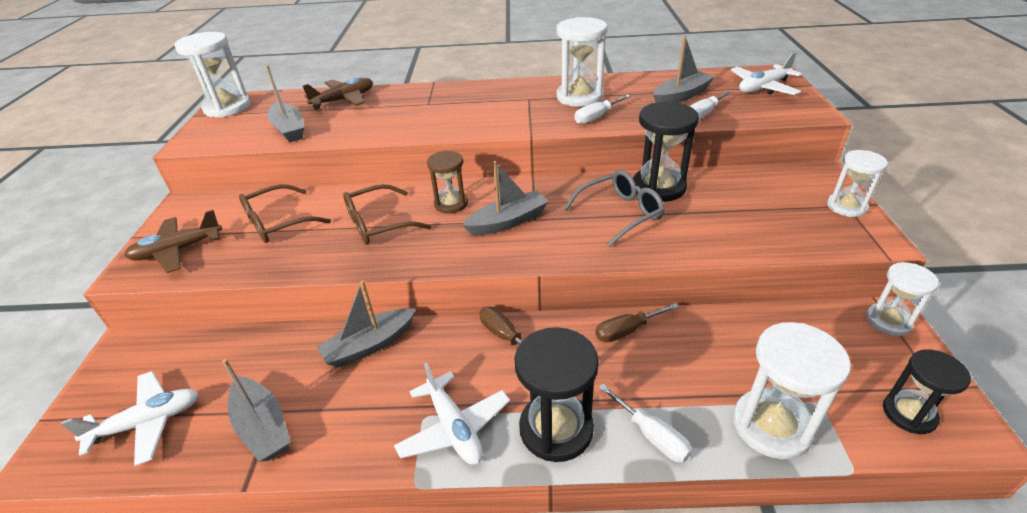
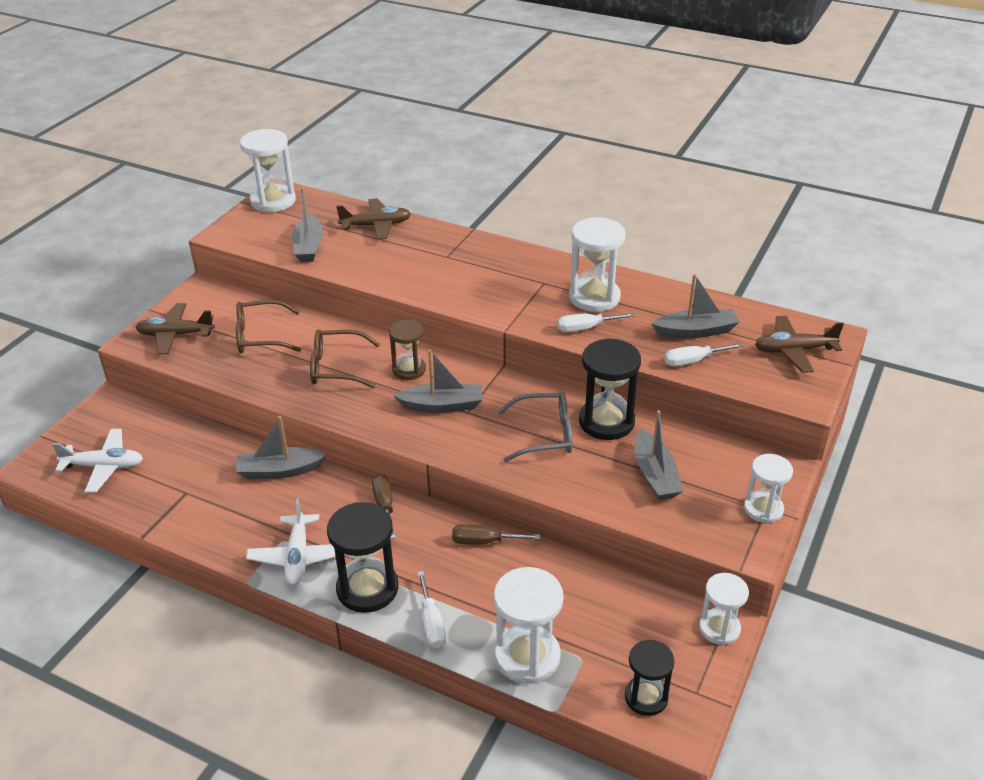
camera: 25 degrees right, 0 degrees up
grey boat [222,359,291,462] -> grey boat moved to [635,410,683,500]
white plane [731,52,802,95] -> brown plane [755,316,844,373]

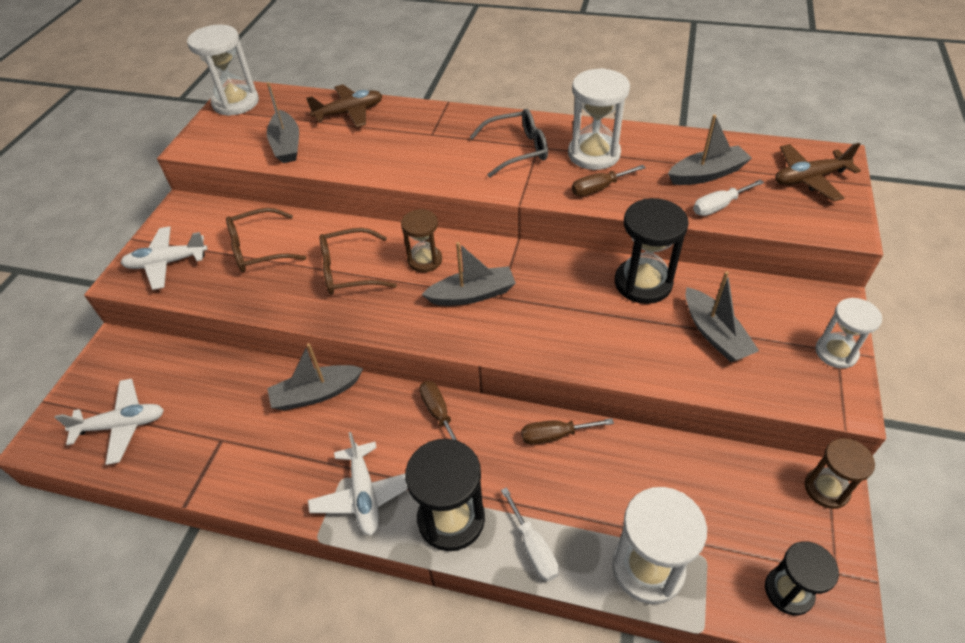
camera: 10 degrees left, 10 degrees up
brown plane [135,303,215,354] -> white plane [121,226,208,290]
grey glasses [498,392,572,462] -> grey glasses moved to [469,109,548,177]
white screwdriver [557,313,635,332] -> brown screwdriver [572,165,646,196]
white hourglass [699,573,749,645] -> brown hourglass [805,438,875,509]

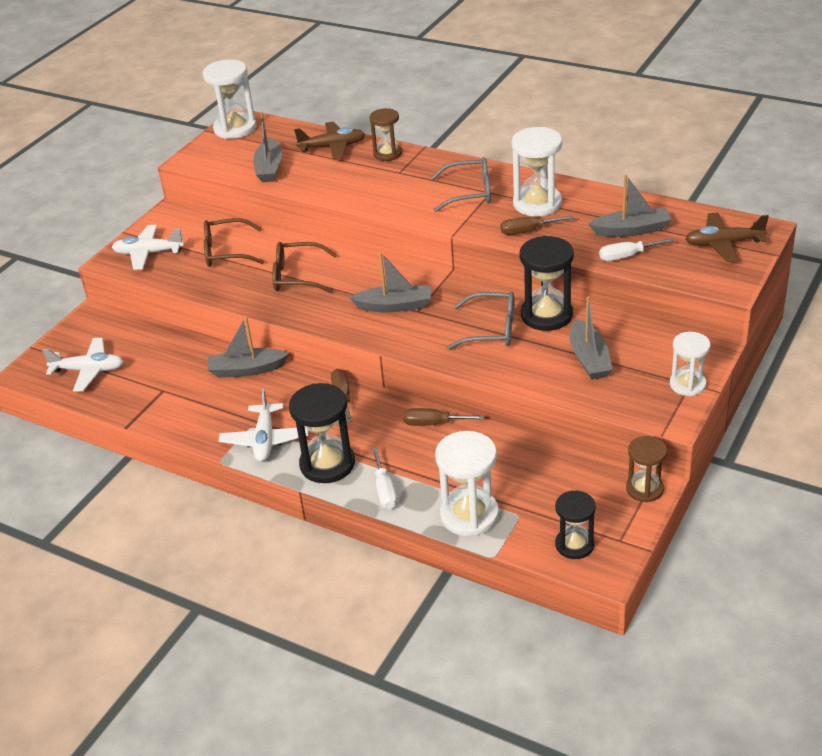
camera: 15 degrees right, 10 degrees down
brown hourglass [401,209,442,272] -> brown hourglass moved to [370,108,402,161]
none -> grey glasses [447,292,514,350]

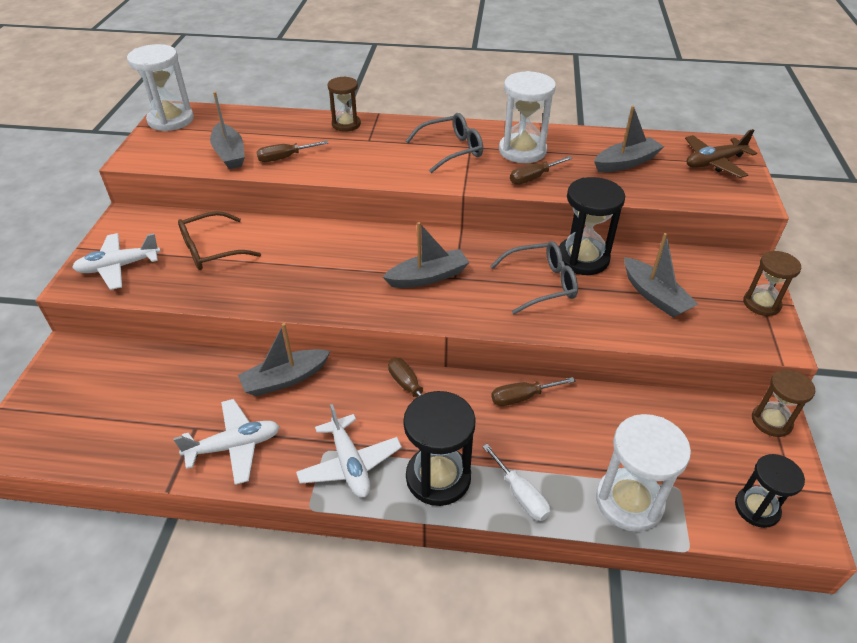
camera: 25 degrees left, 5 degrees up
white plane [42,338,123,392] -> white plane moved to [173,399,280,485]
brown glasses [272,242,337,293] -> none
brown plane [294,122,365,159] -> none
white screwdriver [599,238,674,261] -> none
white hourglass [670,332,710,396] -> brown hourglass [743,251,801,316]
none -> brown screwdriver [257,141,328,162]

